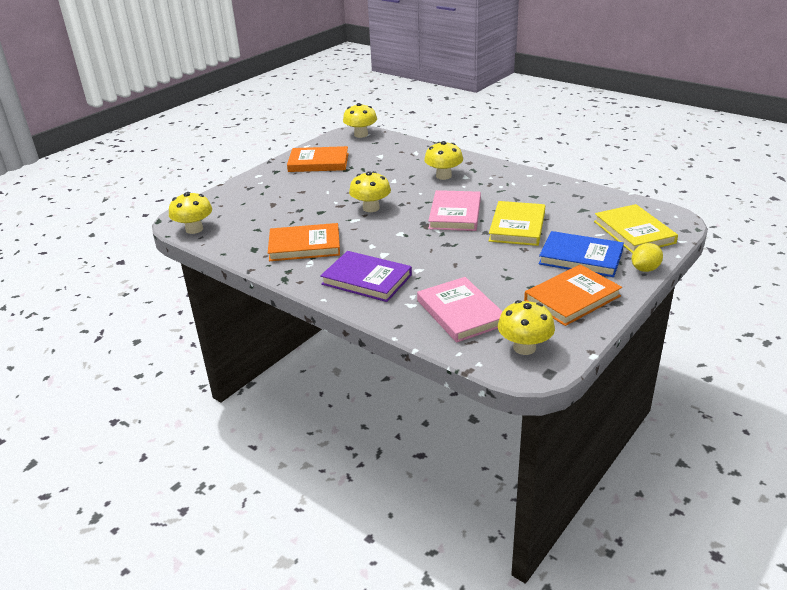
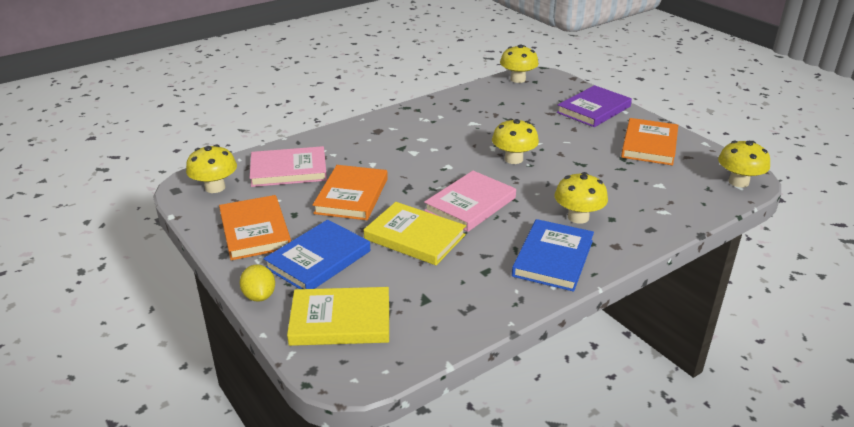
camera: 105 degrees right, 0 degrees up
orange book [268,223,340,261] -> orange book moved to [313,165,388,220]
purple book [320,251,412,302] -> purple book moved to [557,85,632,127]
pink book [428,190,481,231] -> pink book turned 75 degrees counterclockwise [424,171,516,232]
none -> blue book [512,219,594,292]

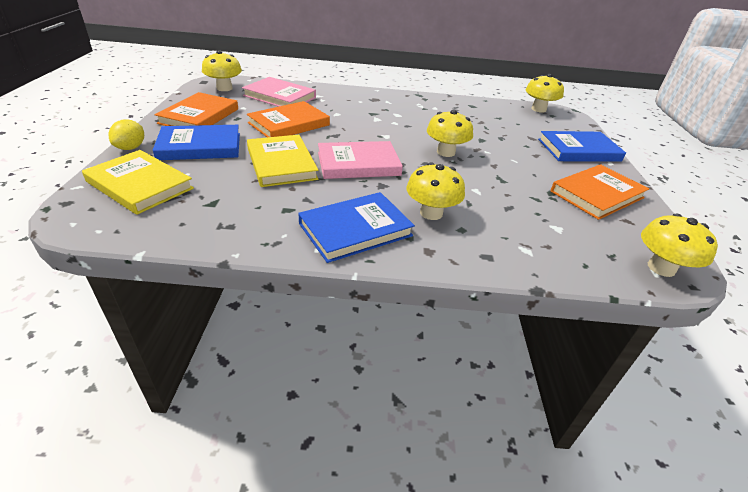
camera: 35 degrees right, 5 degrees up
purple book [557,85,632,127] -> blue book [538,131,626,162]

